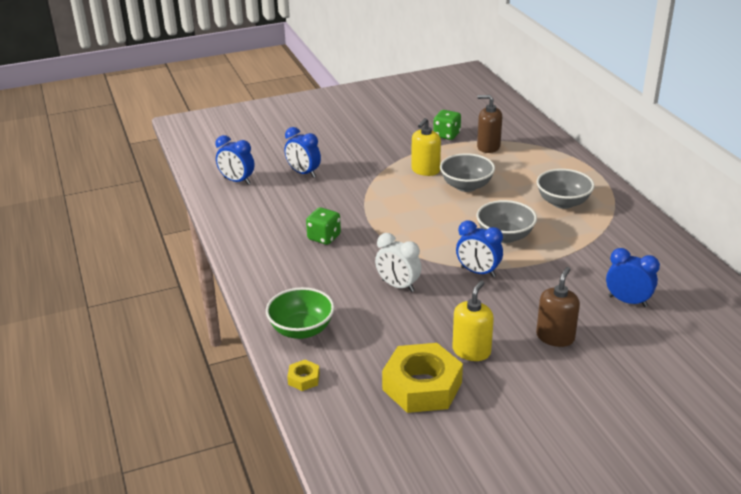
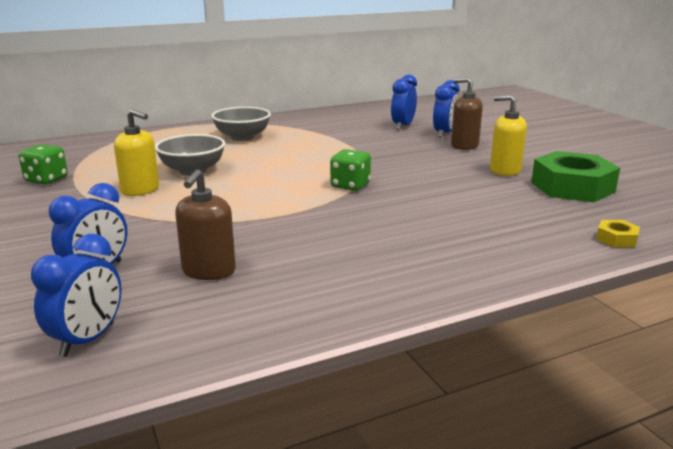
camera: 95 degrees left, 10 degrees down
green bowl [266,287,335,339] -> none
green dice [306,207,341,245] -> green dice moved to [330,149,371,191]
white clock [375,233,422,292] -> none
yellow nut [382,343,463,413] -> green nut [531,151,620,202]
blue clock [456,221,503,277] -> blue clock moved to [433,80,459,138]
grey bowl [476,200,537,243] -> none
brown soap dispenser [477,95,502,153] -> brown soap dispenser moved to [175,169,236,280]

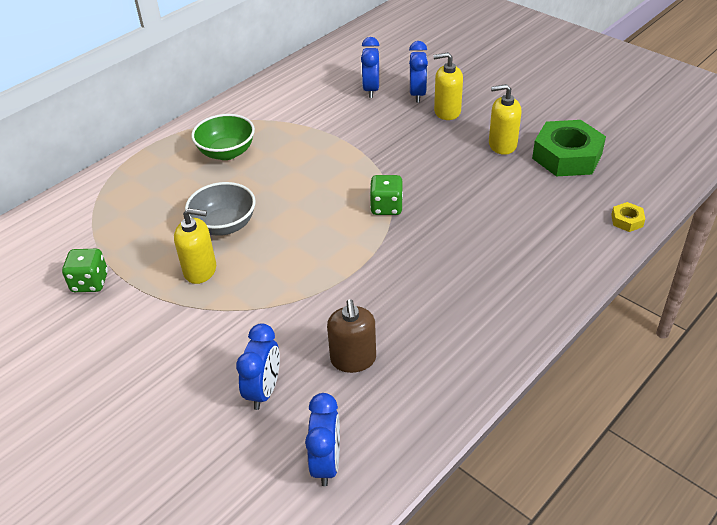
camera: 20 degrees left, 20 degrees up
grey bowl [211,107,271,141] -> green bowl [191,114,255,160]
brown soap dispenser [451,78,483,150] -> yellow soap dispenser [433,52,463,120]

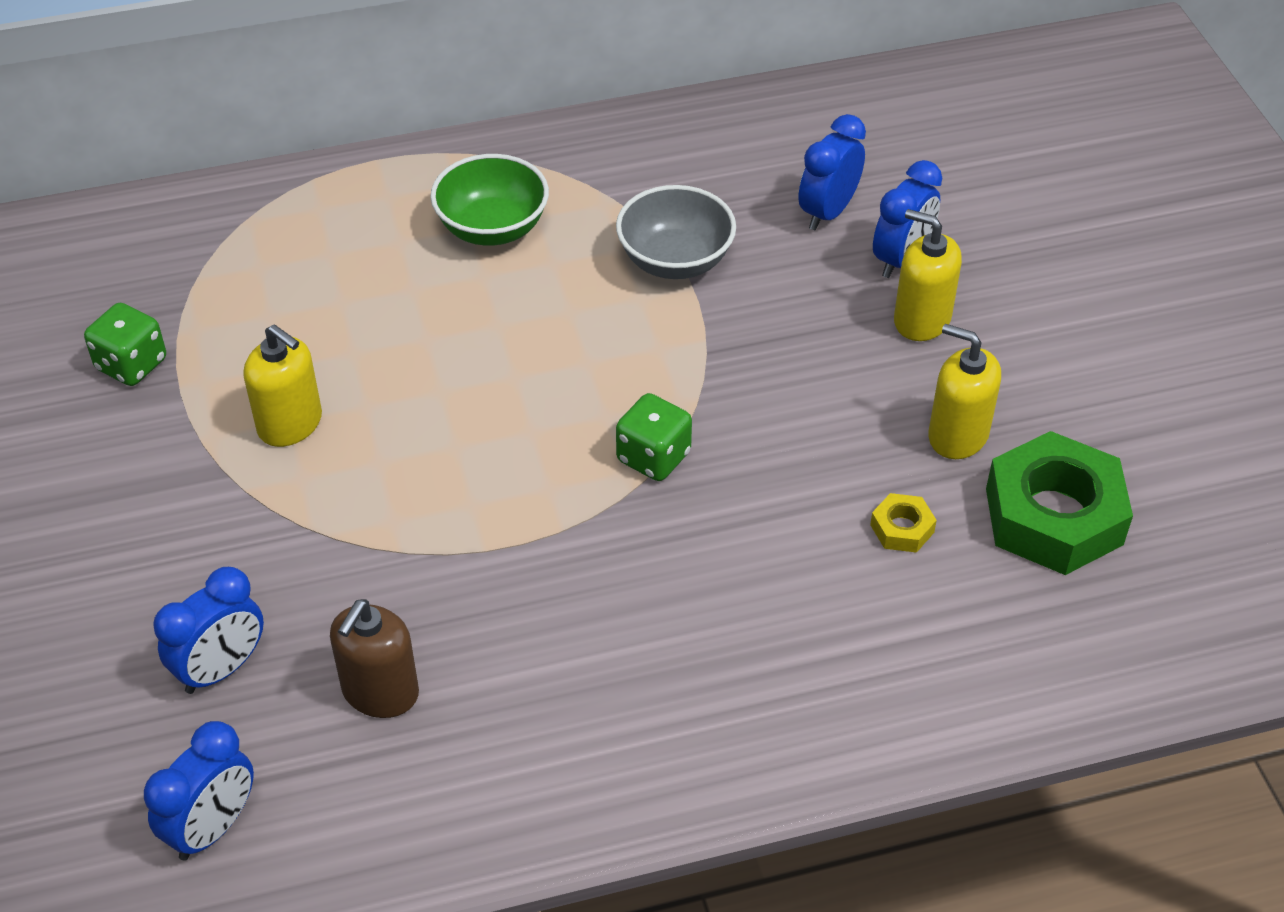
camera: 30 degrees right, 5 degrees up
grey bowl [185,182,256,236] -> grey bowl moved to [616,185,736,279]
yellow nut [611,202,645,232] -> yellow nut moved to [870,493,937,553]

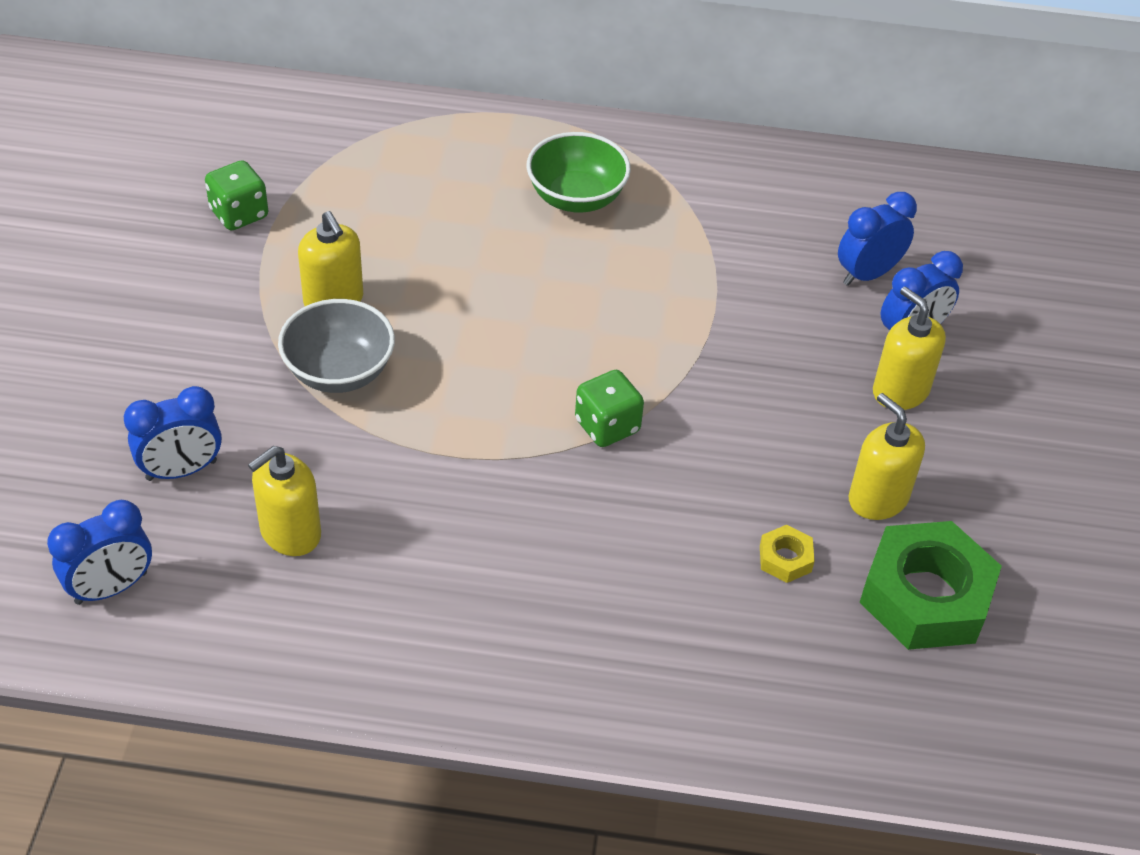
camera: 20 degrees right, 0 degrees up
brown soap dispenser [330,599,419,718] -> yellow soap dispenser [248,446,321,556]
grey bowl [616,185,736,279] -> grey bowl moved to [278,299,395,393]

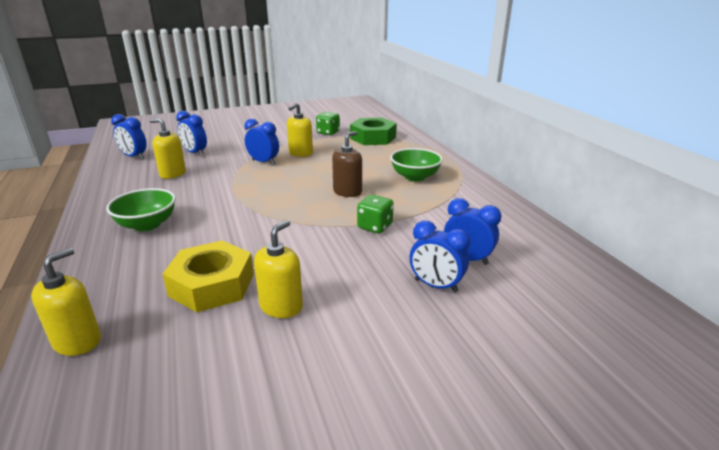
camera: 65 degrees right, 20 degrees down
grey bowl [278,299,395,393] -> blue clock [244,119,279,165]
green dice [575,370,644,447] -> green dice moved to [357,195,394,233]
yellow nut [760,525,815,583] -> yellow nut [163,241,254,312], size x2.31
green nut [859,521,1002,650] -> green nut moved to [350,118,397,145]
yellow soap dispenser [873,287,946,410] -> yellow soap dispenser moved to [31,248,101,356]
none -> green bowl [106,188,176,231]
none -> brown soap dispenser [332,131,362,197]

